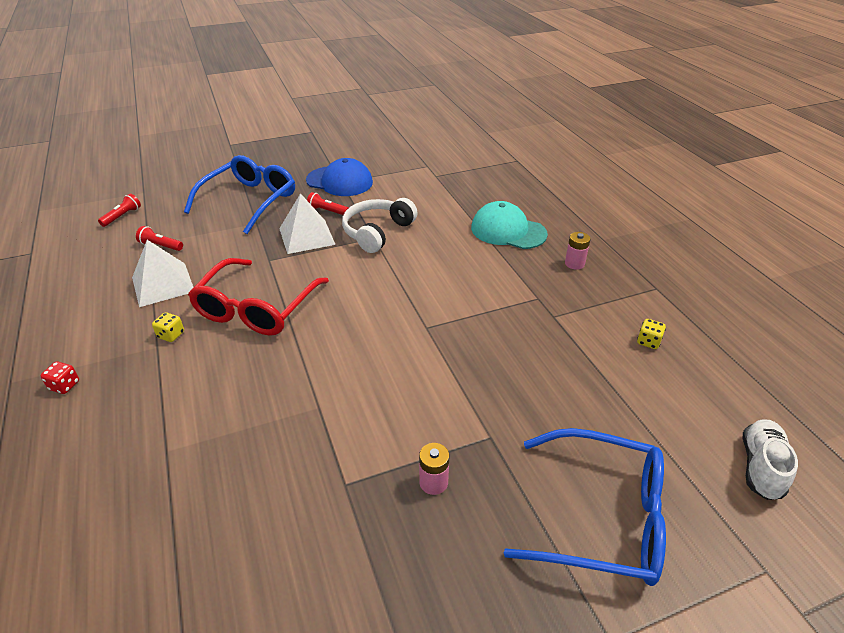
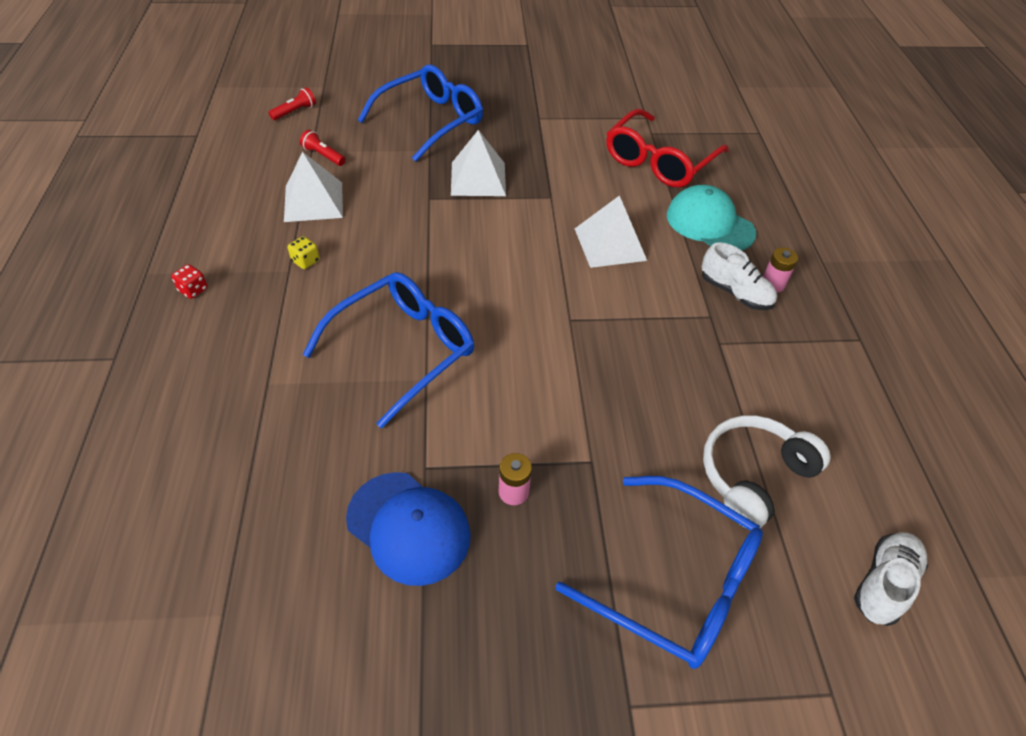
camera: 15 degrees right, 10 degrees up
red glasses [188,258,329,336] -> red glasses moved to [606,109,729,187]
blue cap [306,158,373,196] -> blue cap moved to [346,472,471,586]
red flashlight [307,192,348,215] -> none
white headphones [342,198,418,253] -> white headphones moved to [703,415,831,528]
yellow dice [637,319,666,349] -> none
none -> blue glasses [303,272,474,428]
none -> white pyramid [575,195,647,268]
none -> white shoe [702,242,777,310]

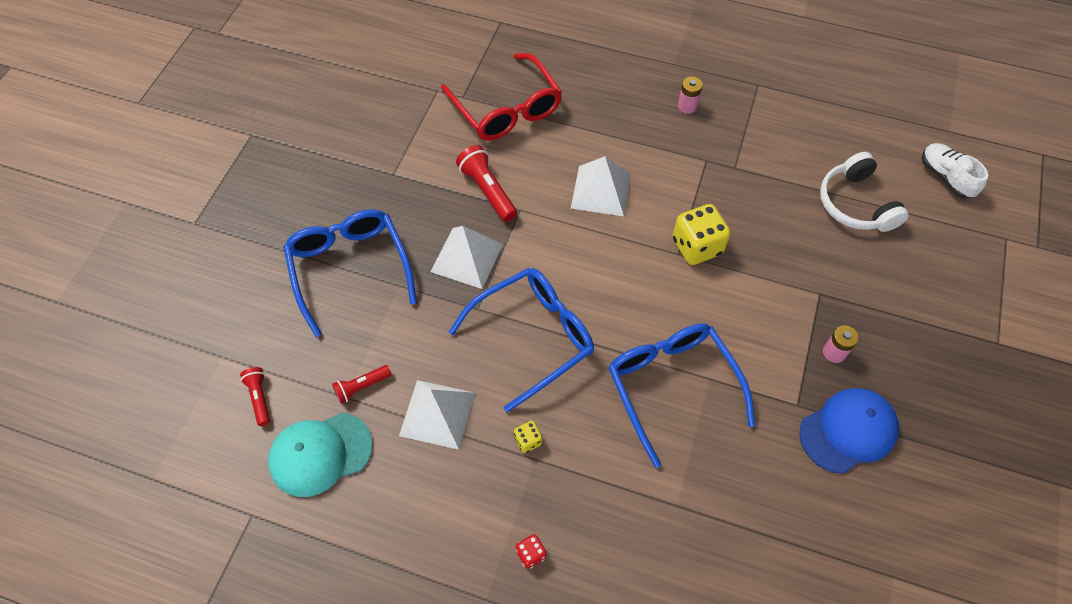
camera: 65 degrees left, 10 degrees up
blue glasses [556,476,763,669] -> blue glasses moved to [449,268,594,413]
turquoise cap [667,185,756,251] -> turquoise cap moved to [268,413,373,497]
white shoe [702,242,777,310] -> none
none -> red flashlight [456,145,517,222]
none -> yellow dice [673,204,731,265]

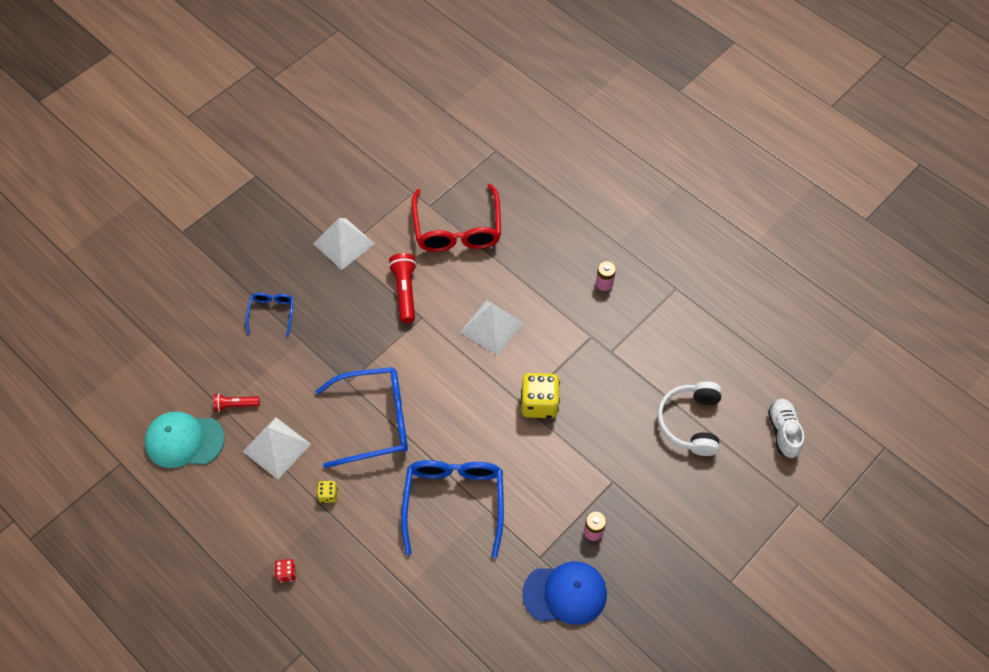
camera: 25 degrees right, 0 degrees up
red flashlight [240,367,270,426] -> none
blue glasses [283,209,417,337] -> blue glasses [246,293,294,337], size x0.50
white pyramid [431,226,503,289] -> white pyramid moved to [313,218,375,270]

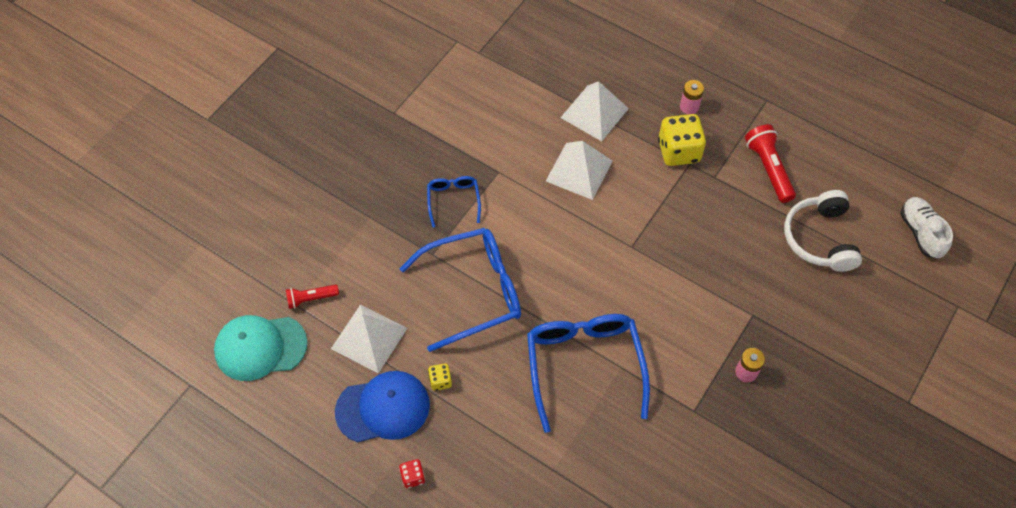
camera: 10 degrees left, 0 degrees up
blue glasses [246,293,294,337] -> blue glasses moved to [427,176,481,227]
white pyramid [313,218,375,270] -> white pyramid moved to [560,81,629,141]
red flashlight [389,253,417,323] -> red flashlight moved to [745,124,796,203]
red glasses [412,184,501,252] -> none
yellow dice [521,373,560,418] -> yellow dice moved to [658,114,706,166]
blue cap [522,561,607,625] -> blue cap moved to [335,371,430,442]

